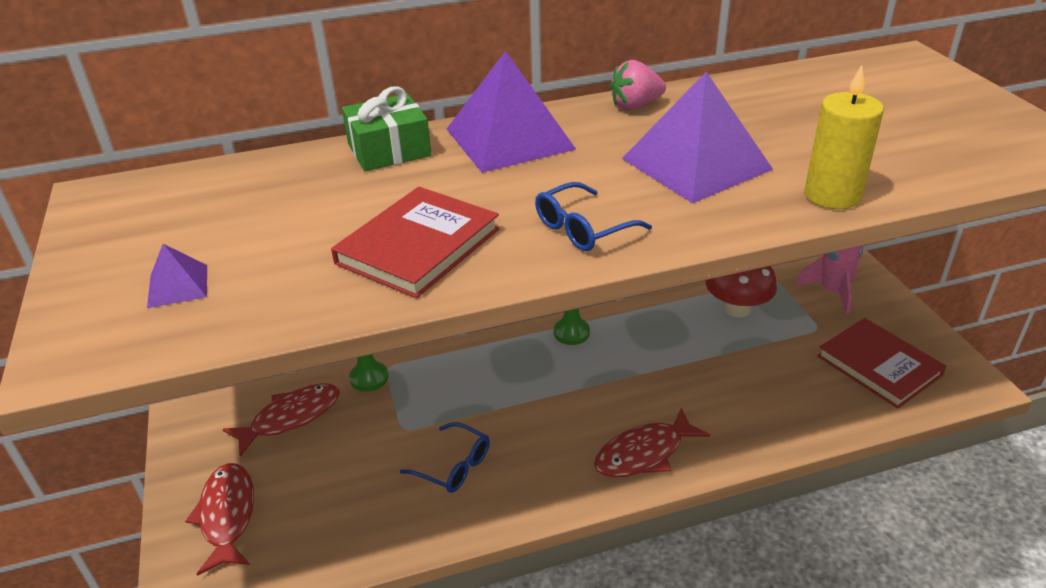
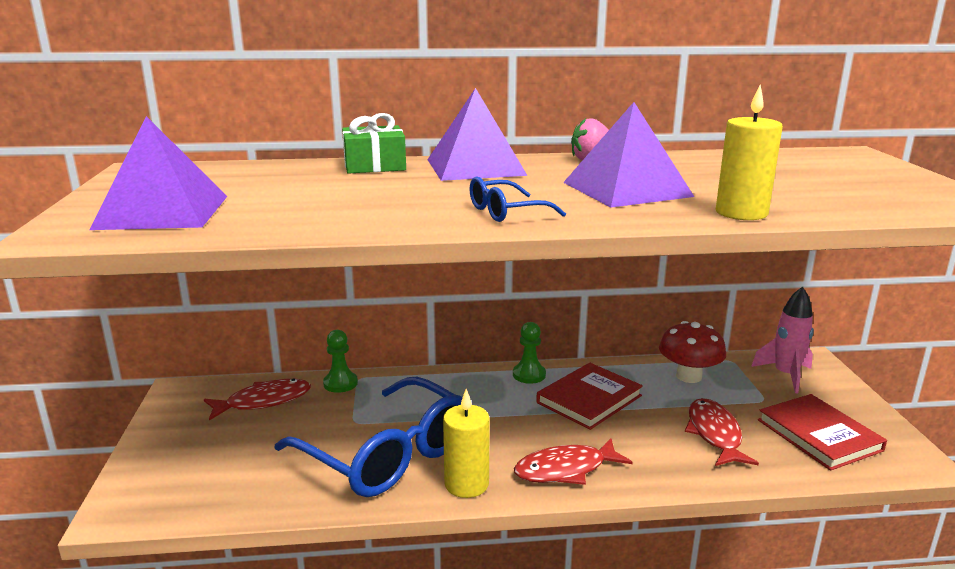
camera: 10 degrees right, 15 degrees down
purple pyramid [147,244,207,308] -> purple pyramid [89,116,227,230], size x2.24
red fish [185,463,254,576] -> red fish moved to [685,398,759,466]
red book [331,187,500,298] -> red book moved to [536,363,643,430]
blue glasses [400,422,490,493] -> blue glasses [274,377,463,497], size x2.29
none -> yellow candle [443,389,490,498]

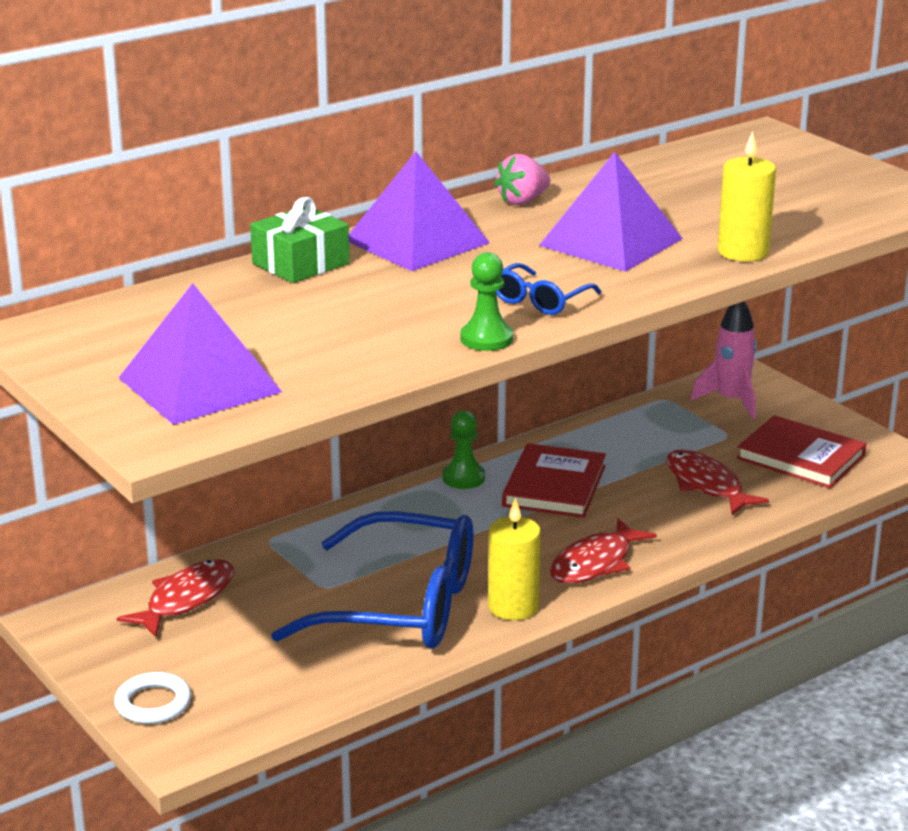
camera: 30 degrees left, 5 degrees up
green pawn [323,330,358,393] -> green pawn moved to [460,252,513,351]
red mushroom [659,321,726,383] -> none
none -> white ring [114,672,191,724]

